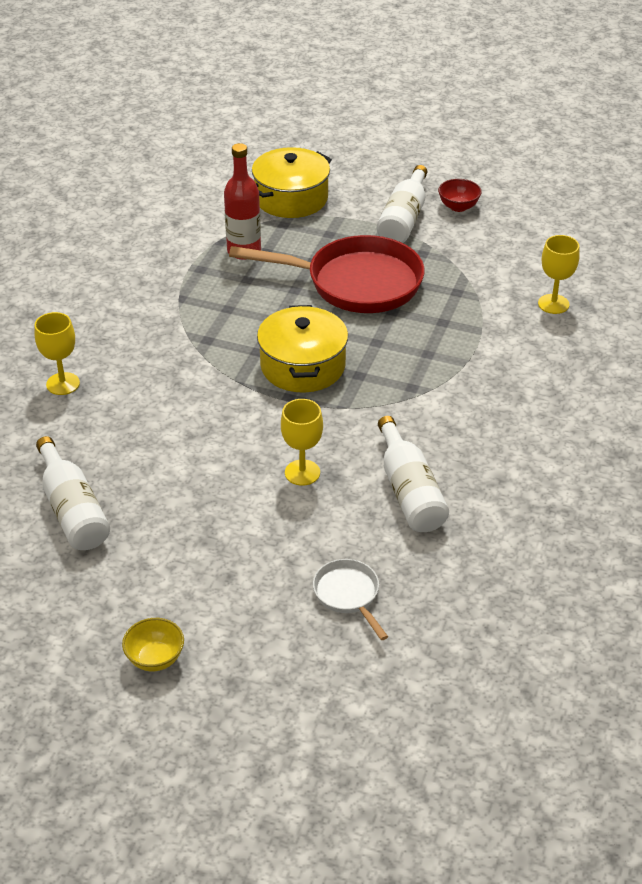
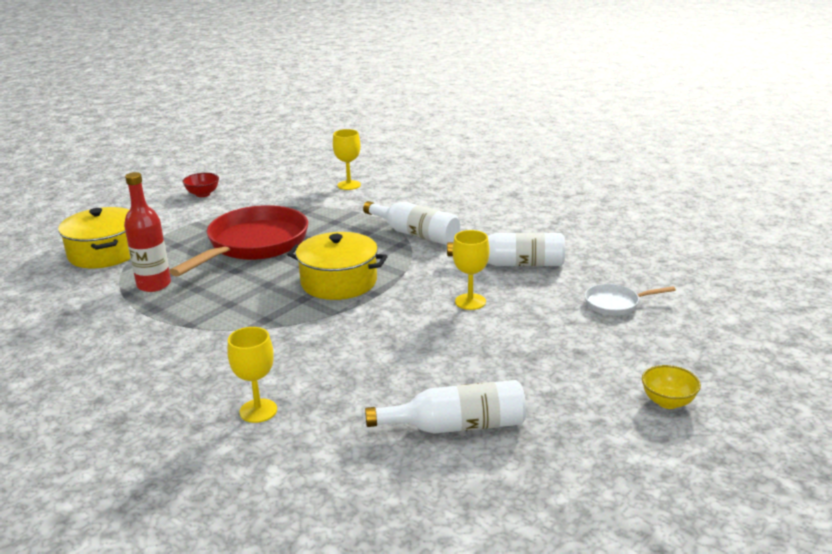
camera: 70 degrees left, 15 degrees down
white bottle [377,165,427,243] -> white bottle moved to [363,201,460,245]

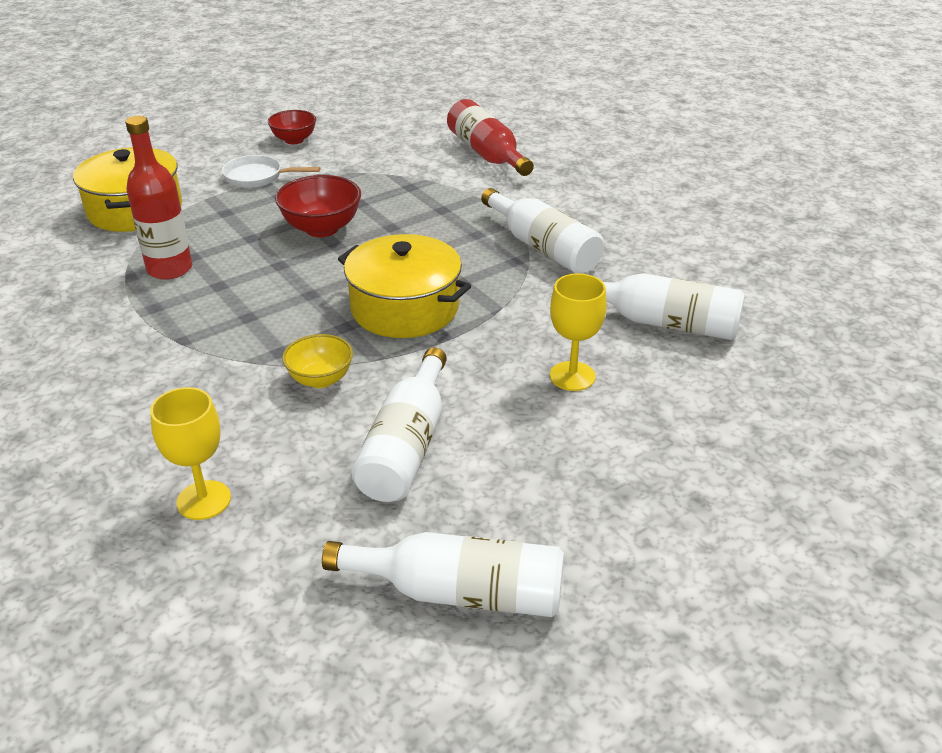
camera: 15 degrees right, 10 degrees up
red pan [169,205,308,277] -> red bowl [275,175,361,237]
yellow goblet [333,129,361,190] -> red bottle [447,99,534,176]
white pan [584,284,676,316] -> white pan moved to [222,155,320,188]
yellow bowl [642,365,701,409] -> yellow bowl moved to [282,334,353,388]
none -> white bottle [351,347,447,502]

